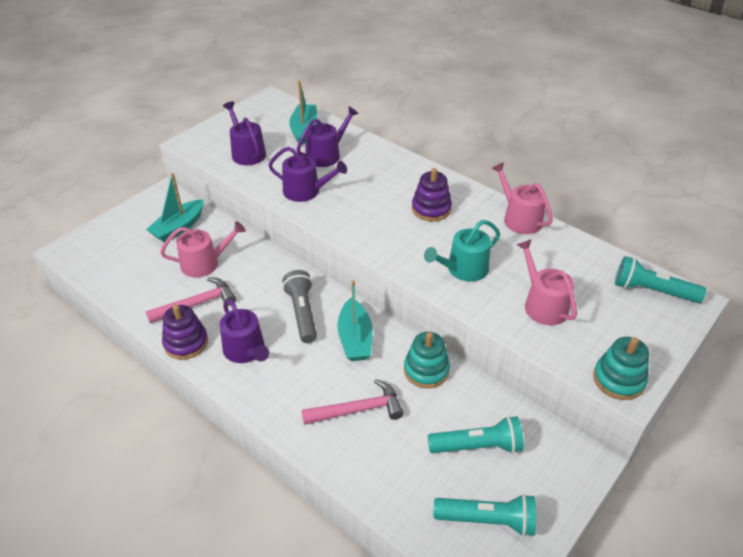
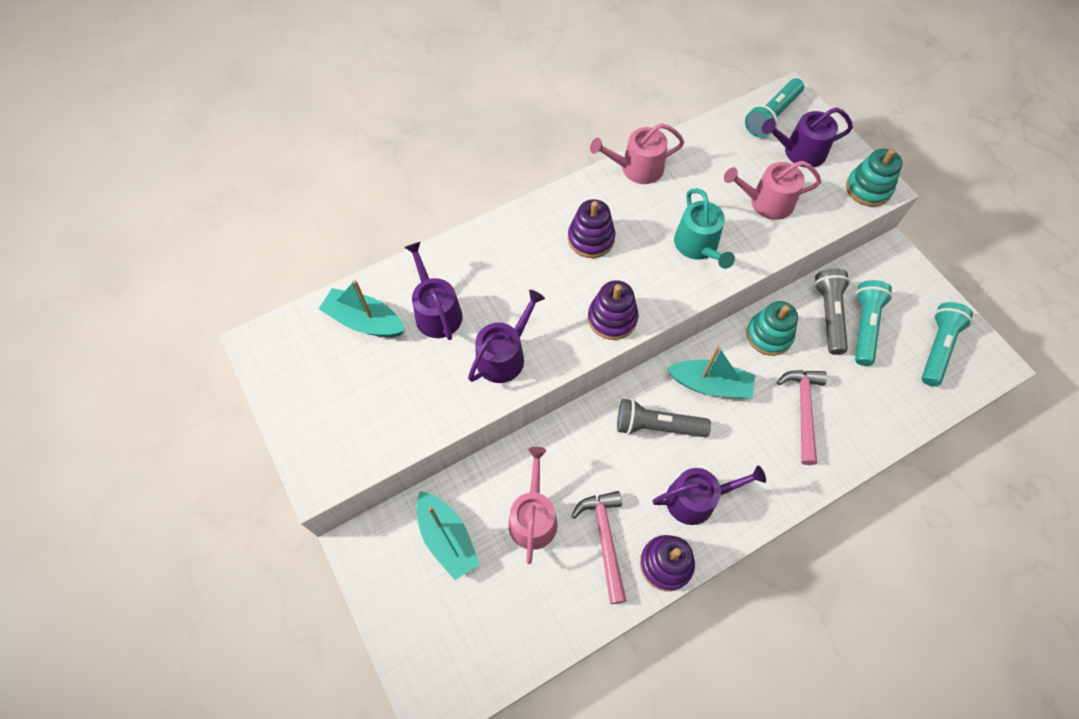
camera: 70 degrees left, 20 degrees up
purple watering can [223,101,266,165] -> purple watering can moved to [762,107,853,168]
none -> purple stacking toy [588,280,638,340]
none -> grey flashlight [814,269,850,355]

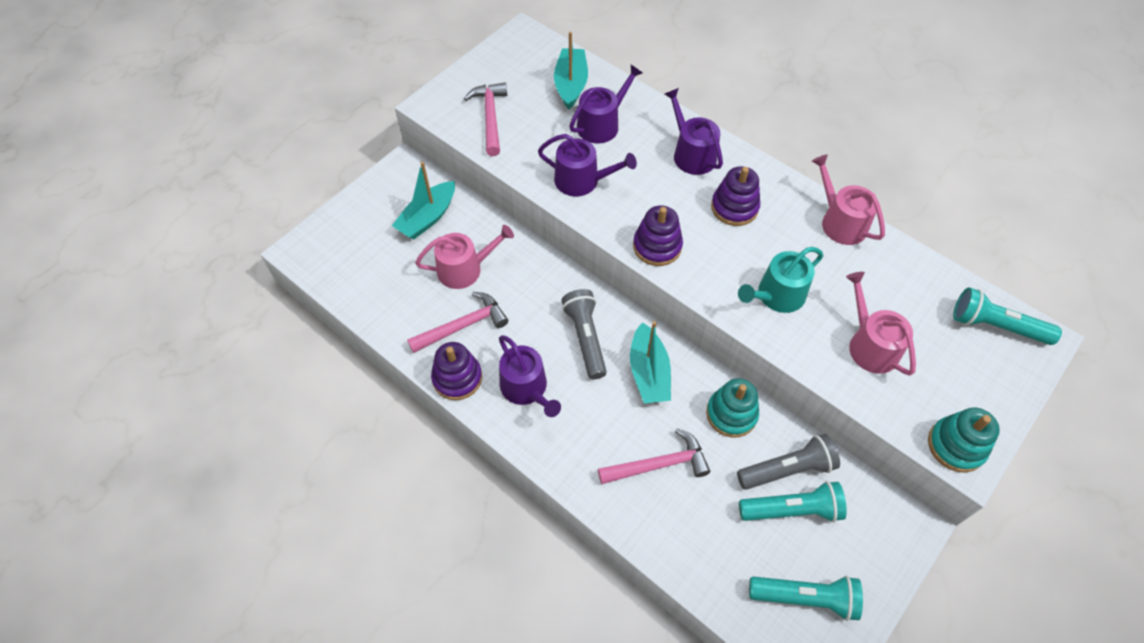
camera: 70 degrees right, 5 degrees down
purple watering can [762,107,853,168] -> purple watering can moved to [665,88,723,175]
none -> pink hammer [464,82,507,156]

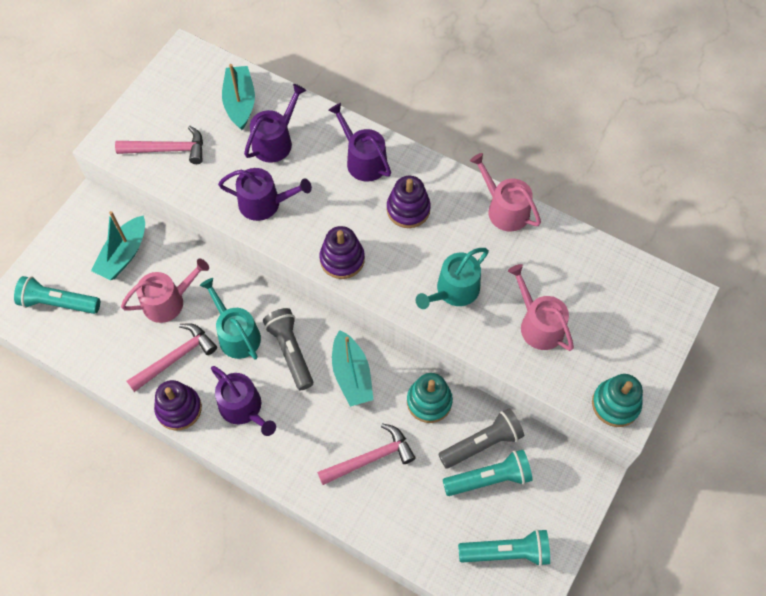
camera: 10 degrees left, 5 degrees up
pink hammer [464,82,507,156] -> pink hammer turned 105 degrees clockwise [115,125,203,164]
turquoise flashlight [953,287,1062,345] -> turquoise flashlight moved to [14,276,100,314]
none -> turquoise watering can [200,278,261,359]

